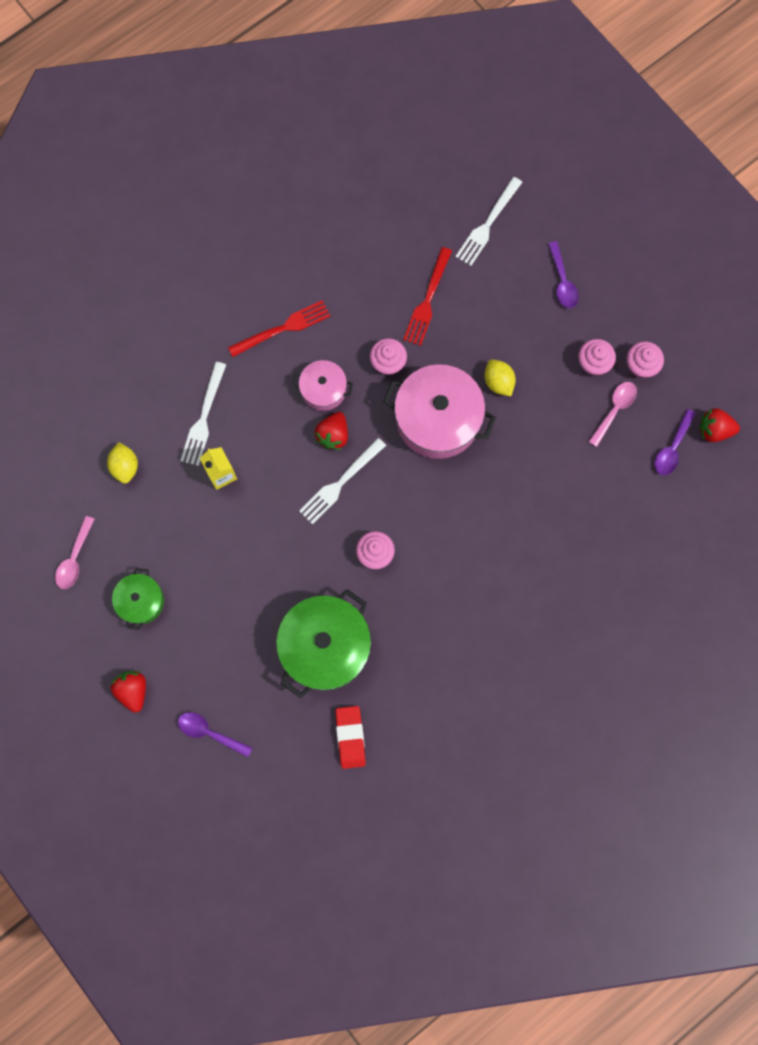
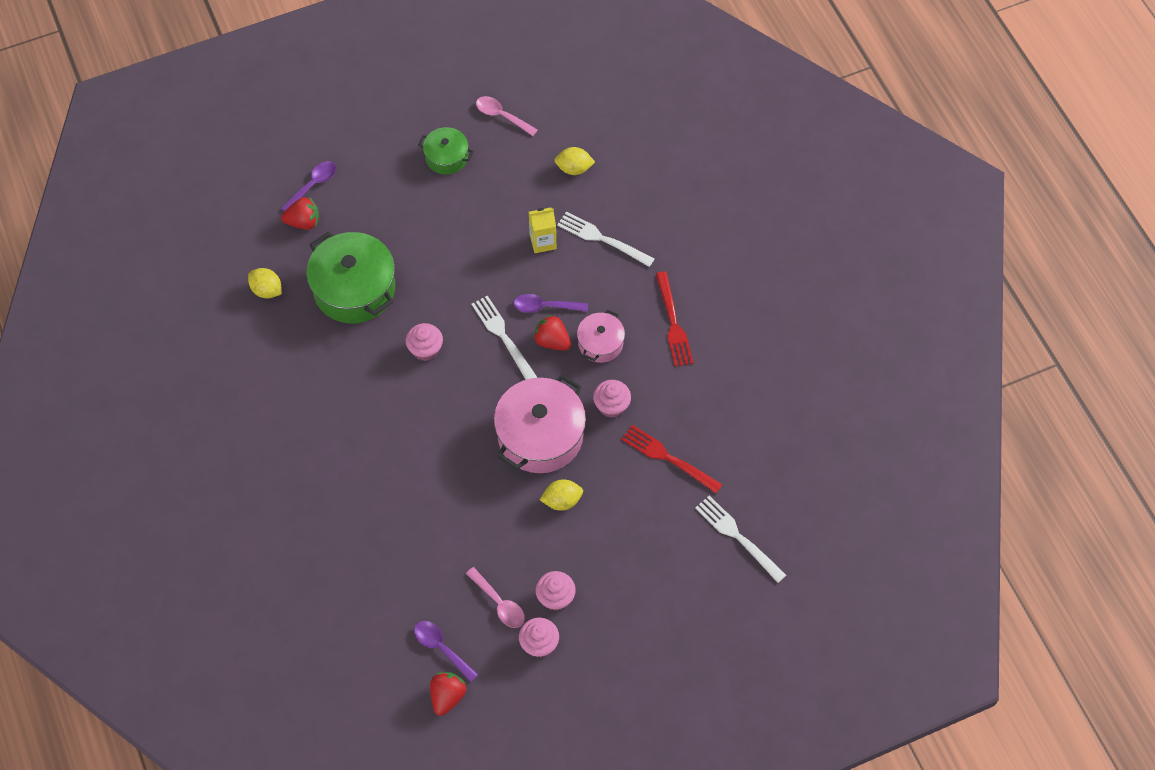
camera: 105 degrees right, 15 degrees down
red strawberry [110,671,146,713] -> red strawberry moved to [281,197,319,230]
red eraser [335,706,366,769] -> yellow lemon [248,268,282,298]
purple spoon [548,241,579,308] -> purple spoon moved to [514,294,588,313]

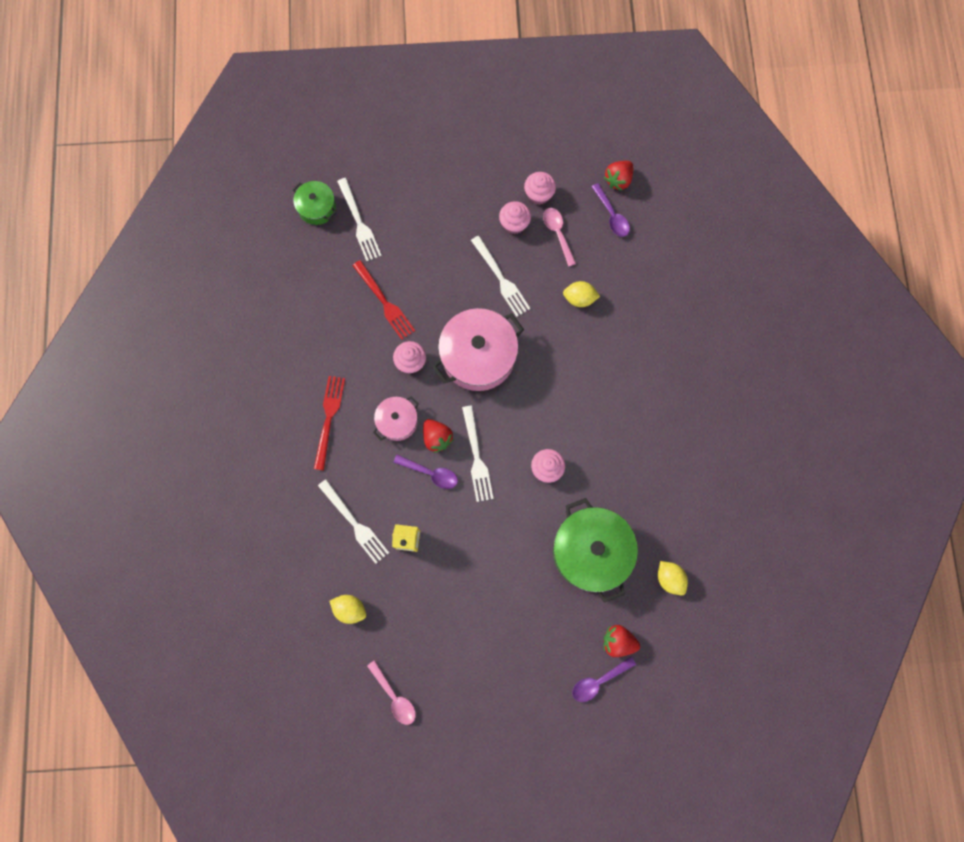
camera: 160 degrees left, 15 degrees up
green pot [418,127,474,175] -> green pot moved to [293,181,336,225]
yellow lemon [540,479,583,511] -> yellow lemon moved to [563,281,600,307]
none -> white fork [471,236,530,317]

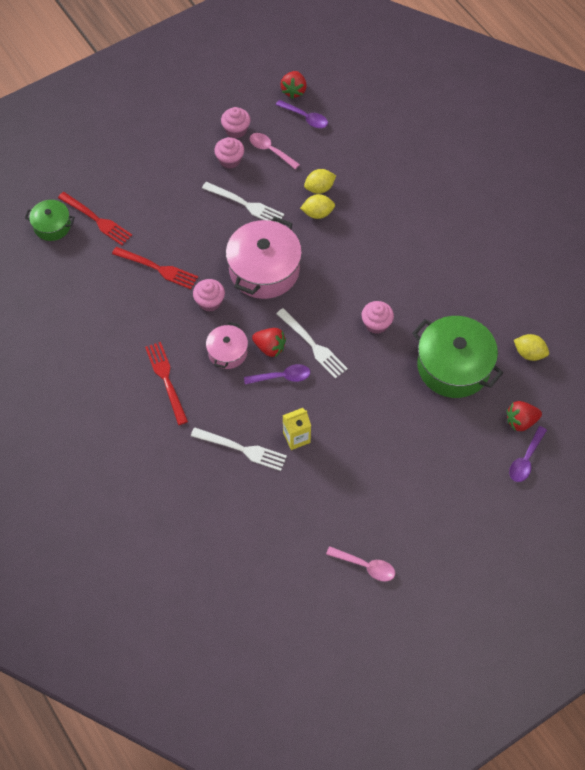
camera: 30 degrees left, 15 degrees down
yellow lemon [330,595,366,624] -> yellow lemon moved to [300,194,335,219]
white fork [337,178,382,261] -> red fork [58,192,132,245]

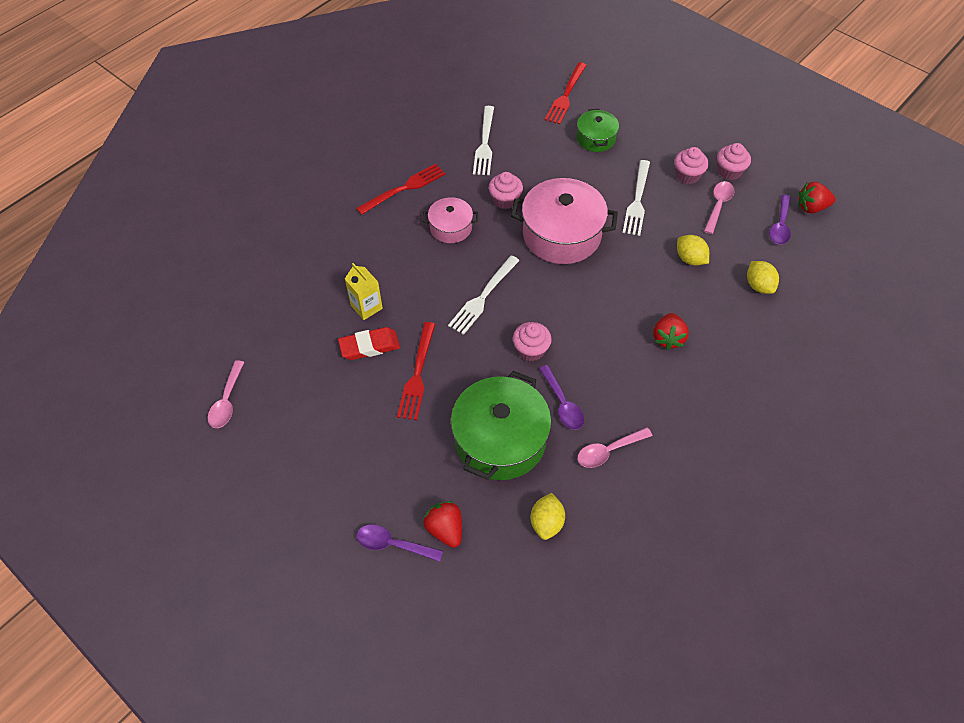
camera: 75 degrees right, 5 degrees down
green pot [25,200,75,241] -> green pot moved to [577,109,619,152]
red fork [112,247,198,289] -> red fork moved to [397,322,435,420]
white fork [191,427,287,471] -> white fork moved to [473,106,494,175]
purple spoon [244,364,310,385] -> purple spoon moved to [539,365,584,430]
red strawberry [252,328,286,357] -> red strawberry moved to [653,313,689,350]
yellow lemon [300,194,335,219] -> yellow lemon moved to [747,261,779,294]
none -> red eraser [338,327,400,360]
none -> pink spoon [577,427,652,468]

